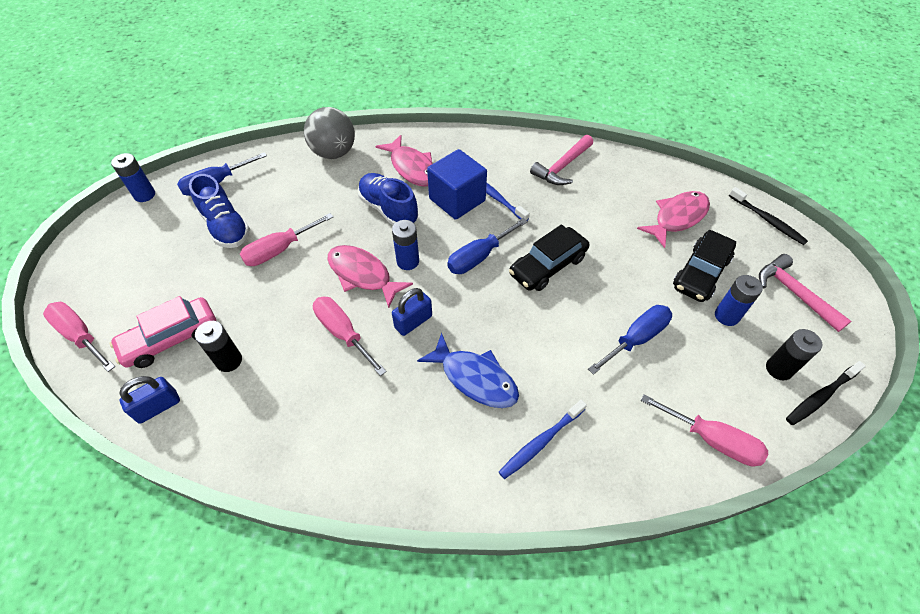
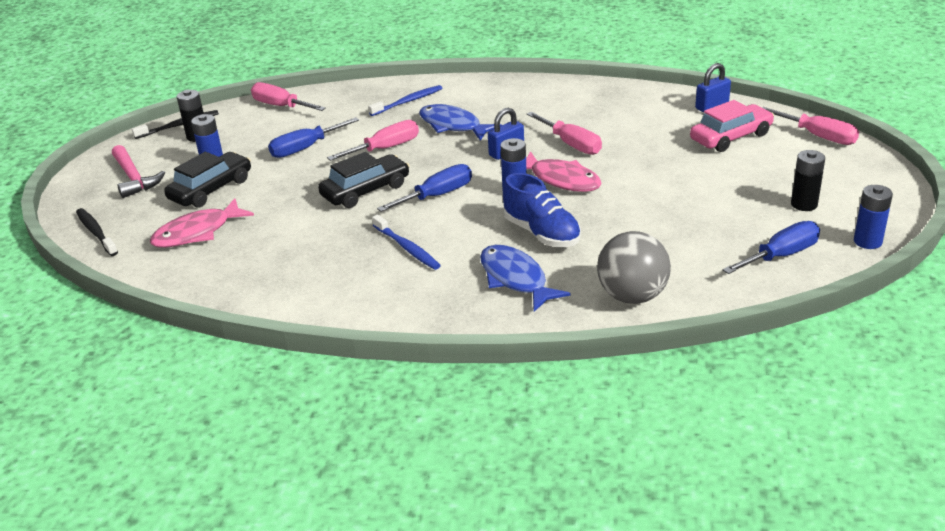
camera: 175 degrees left, 20 degrees down
blue shoe [189,174,250,248] -> none
black battery [195,321,242,372] -> black battery moved to [791,150,825,211]
pink screwdriver [240,213,333,266] -> pink screwdriver moved to [327,120,419,161]
pink fish [375,135,433,187] -> blue fish [480,245,571,312]
blue cube [427,149,487,220] -> none
pink hammer [530,135,593,185] -> none

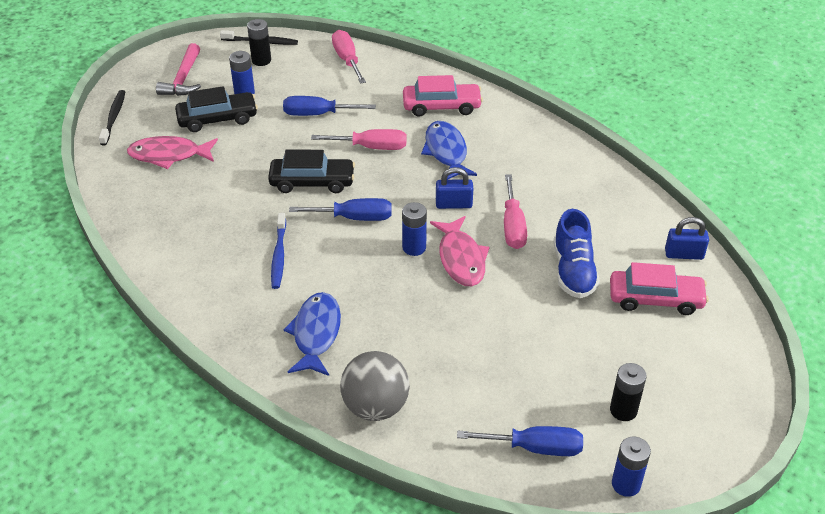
camera: 35 degrees right, 10 degrees up
blue toothbrush [368,85,443,116] -> pink car [403,75,483,117]
blue shoe [503,173,581,247] -> blue shoe moved to [553,209,600,298]
pink screwdriver [763,107,859,145] -> none

